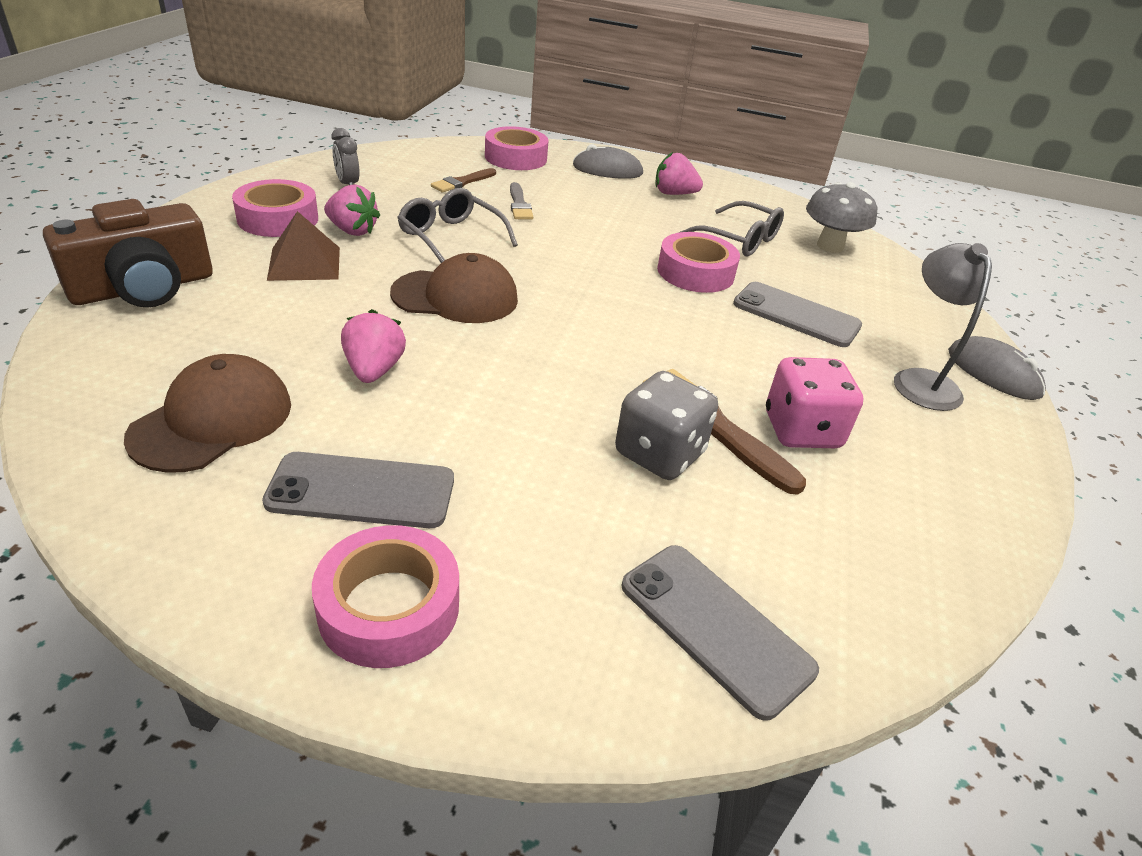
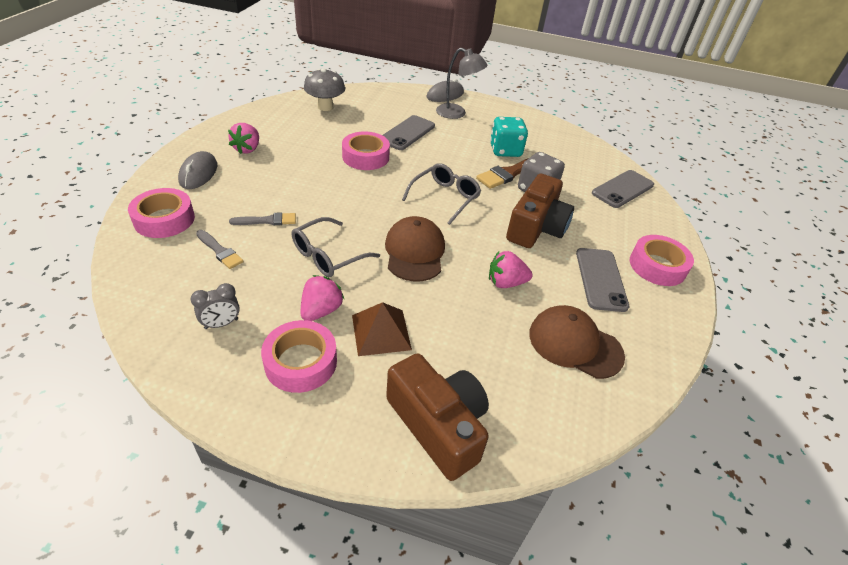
camera: 90 degrees left, 5 degrees up
brown brush [431,168,496,192] -> grey brush [196,230,244,269]
grey glasses [680,201,784,257] -> grey glasses moved to [402,163,481,225]
pink dice [766,357,863,448] -> turquoise dice [490,117,528,157]
grey lamp [894,243,992,411] -> grey lamp turned 150 degrees counterclockwise [436,48,488,119]
none -> brown camera [506,174,574,248]

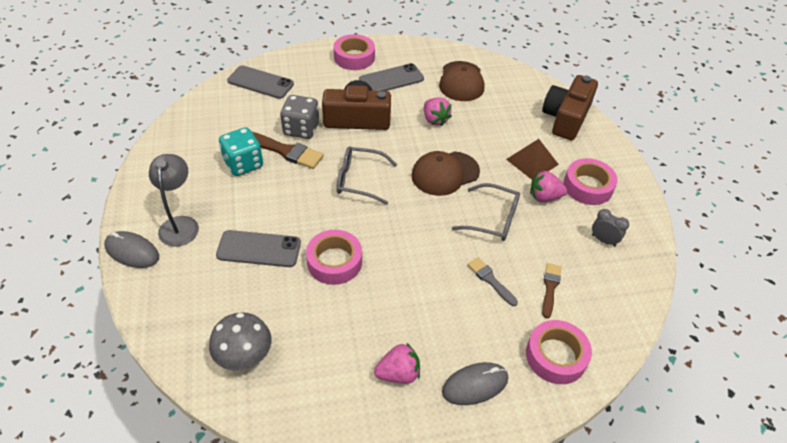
camera: 115 degrees left, 5 degrees up
grey brush [196,230,244,269] -> brown brush [542,263,561,318]

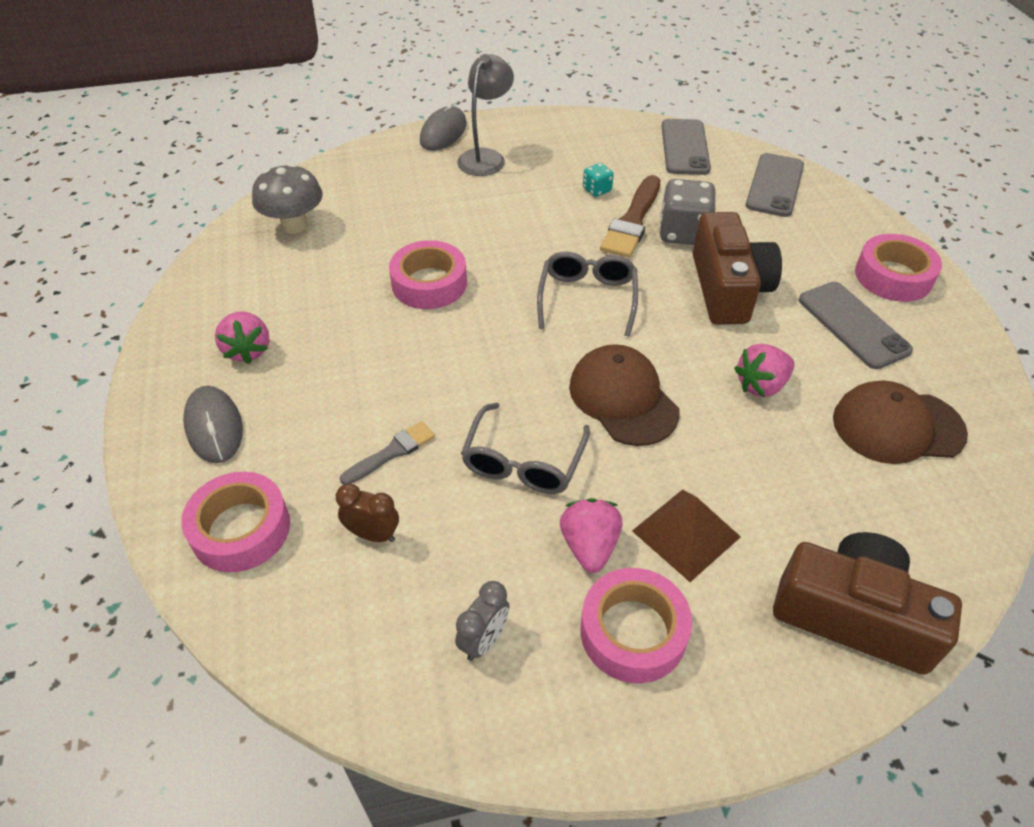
camera: 90 degrees right, 0 degrees up
grey lamp [149,154,199,247] -> grey lamp turned 60 degrees counterclockwise [457,54,514,176]
grey phone [216,230,301,267] -> grey phone moved to [662,119,711,175]
turquoise dice [219,127,263,176] -> turquoise dice [583,163,614,197], size x0.51
brown brush [542,263,561,318] -> brown clock [336,484,399,542]

